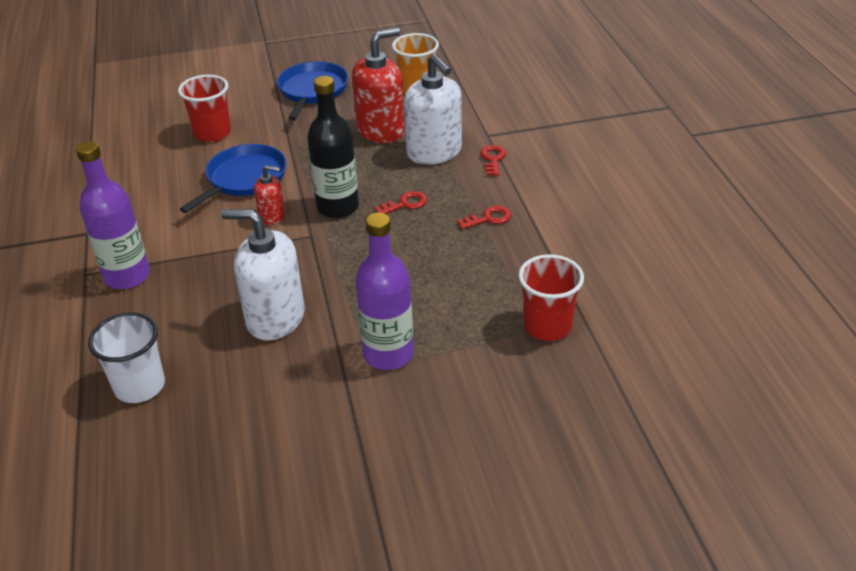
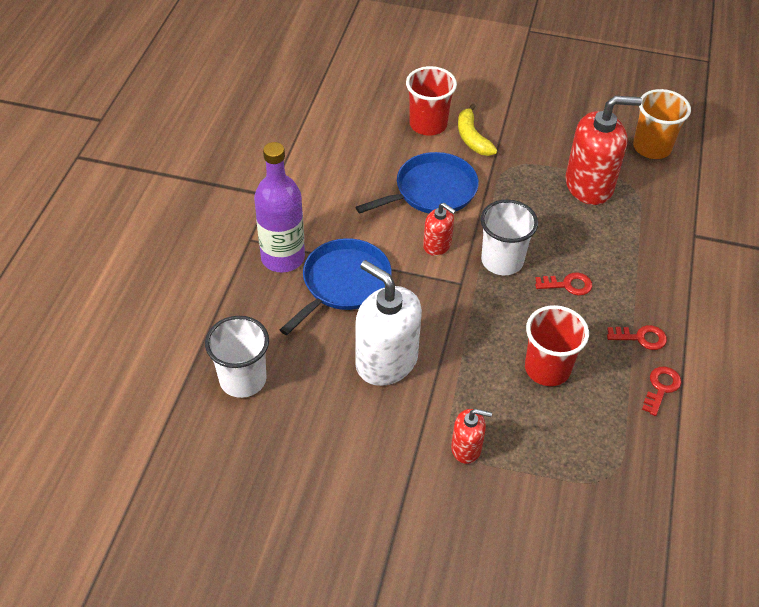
camera: 25 degrees right, 10 degrees up
blue pan [277,61,348,120] -> blue pan moved to [280,238,392,335]
black bottle [307,76,359,218] -> white cup [480,200,538,275]
purple bottle [355,212,414,370] -> red soap dispenser [451,409,492,464]
white soap dispenser [404,54,462,165] -> none
red key [480,145,506,176] -> red key moved to [642,366,681,416]
red cup [518,254,584,341] -> red cup moved to [525,305,589,386]
none -> yellow banana [458,103,497,156]

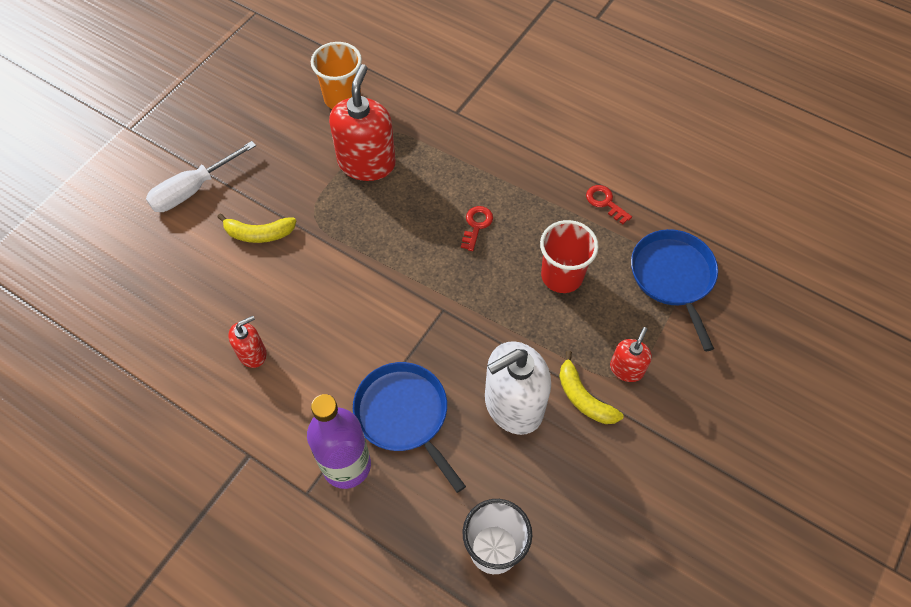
camera: 70 degrees left, 10 degrees up
blue pan [356,152,479,214] -> blue pan moved to [631,229,718,351]
red cup [406,66,457,136] -> none
red soap dispenser [423,203,456,256] -> red soap dispenser moved to [228,316,267,368]
white cup [480,200,538,275] -> none
red key [607,325,667,350] -> none
none -> white screwdriver [146,141,256,212]
none -> yellow banana [559,351,623,424]

